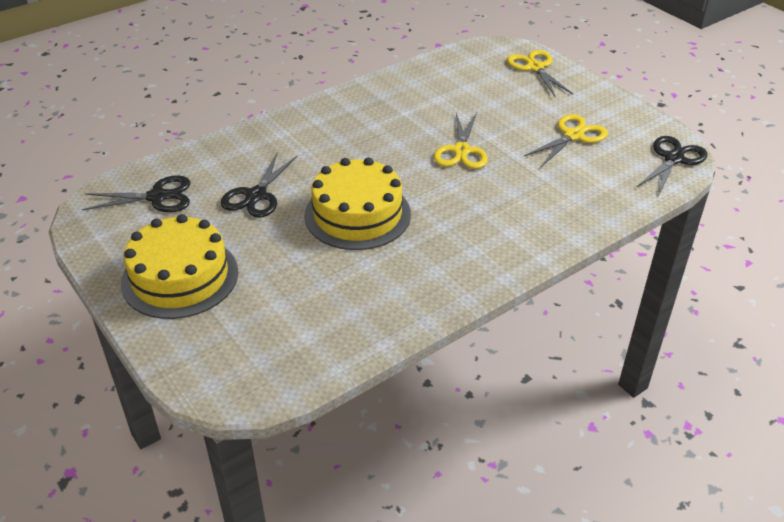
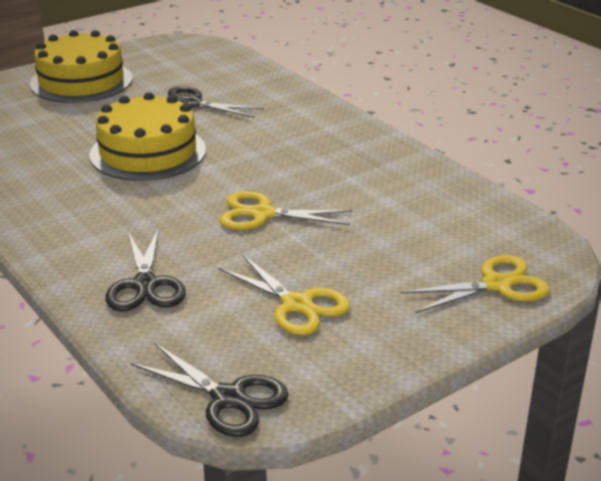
camera: 90 degrees right, 10 degrees down
black scissors [82,175,190,212] -> black scissors moved to [105,229,186,311]

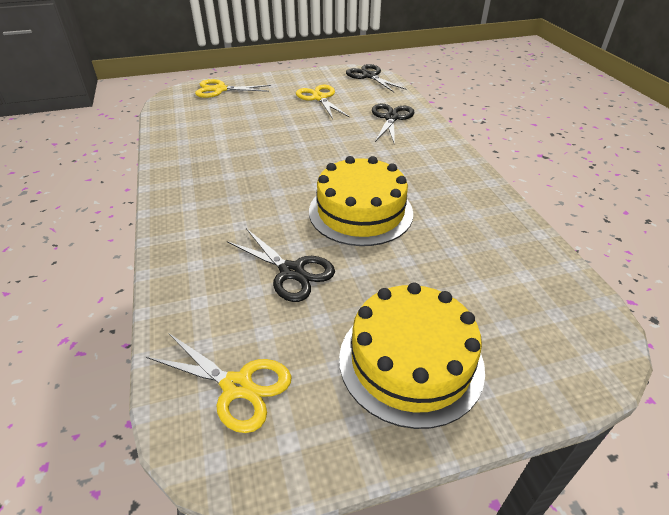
camera: 160 degrees left, 10 degrees up
yellow scissors [219,191,352,230] -> yellow scissors moved to [146,333,292,433]

